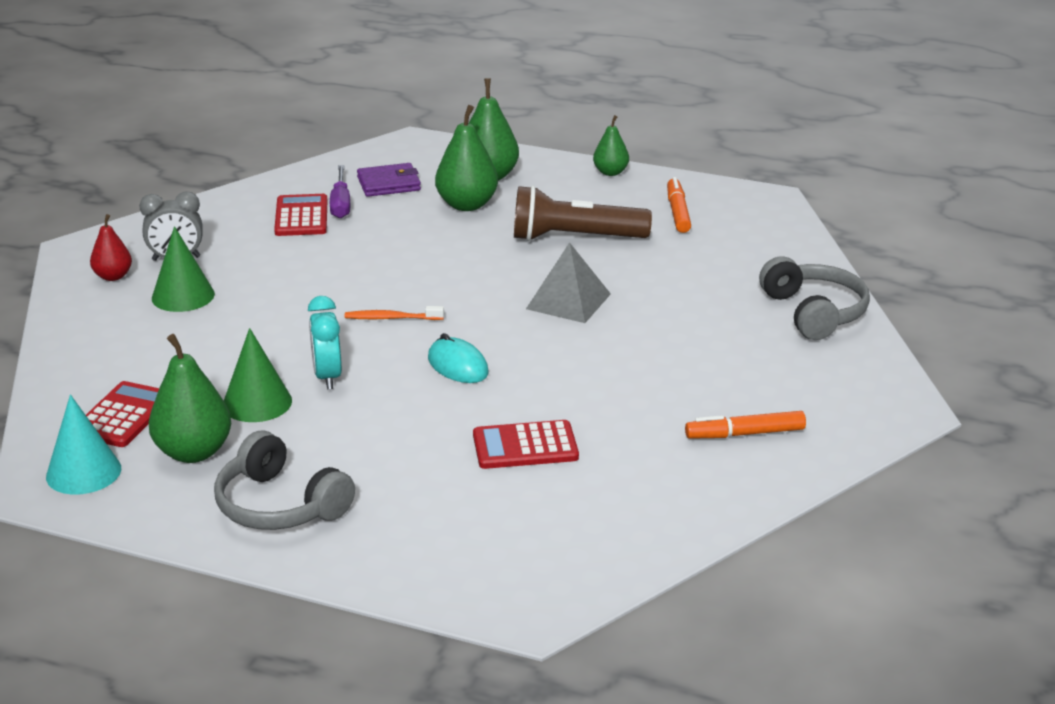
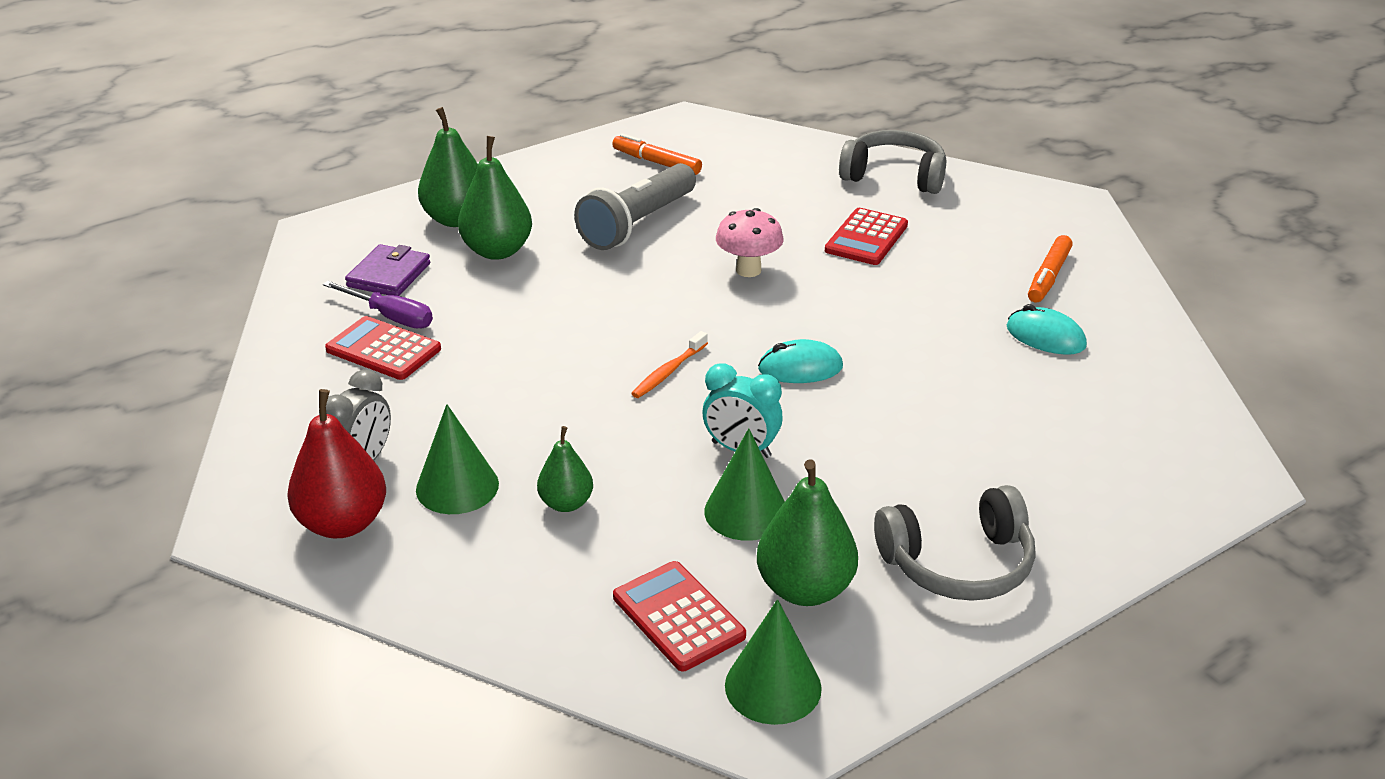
camera: 55 degrees left, 5 degrees up
turquoise cone [46,394,121,495] -> green cone [725,599,822,725]
red pear [90,214,132,281] -> red pear [287,389,386,538], size x1.67
red calculator [473,420,579,469] -> red calculator moved to [825,208,908,265]
brown flashlight [514,185,652,241] -> grey flashlight [574,163,696,250]
grey pyramid [526,242,611,323] -> pink mushroom [716,208,784,277]
green pear [593,115,629,176] -> green pear moved to [537,426,593,512]
none -> turquoise mouse [1007,304,1087,355]

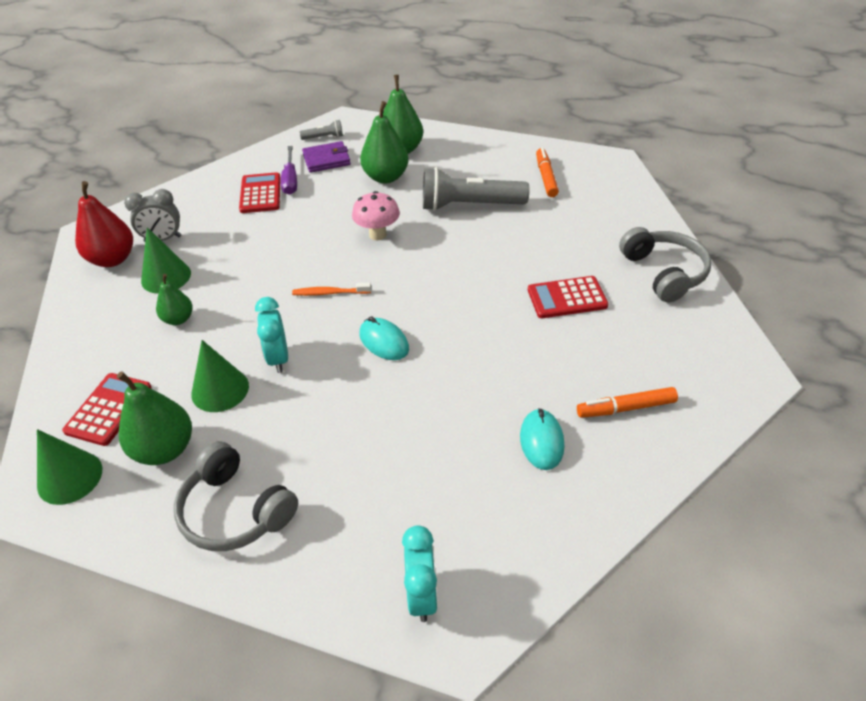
camera: 55 degrees right, 10 degrees up
pink mushroom [716,208,784,277] -> pink mushroom moved to [352,191,400,240]
none -> grey flashlight [300,120,343,140]
none -> turquoise clock [402,525,438,622]

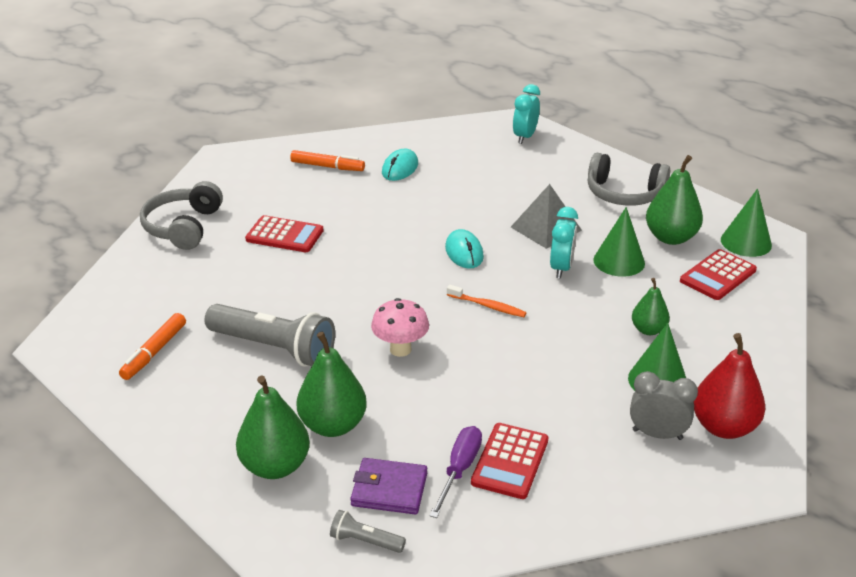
camera: 155 degrees left, 10 degrees down
grey headphones [174,441,298,551] -> grey headphones turned 135 degrees clockwise [588,153,670,206]
none -> grey pyramid [511,184,582,249]

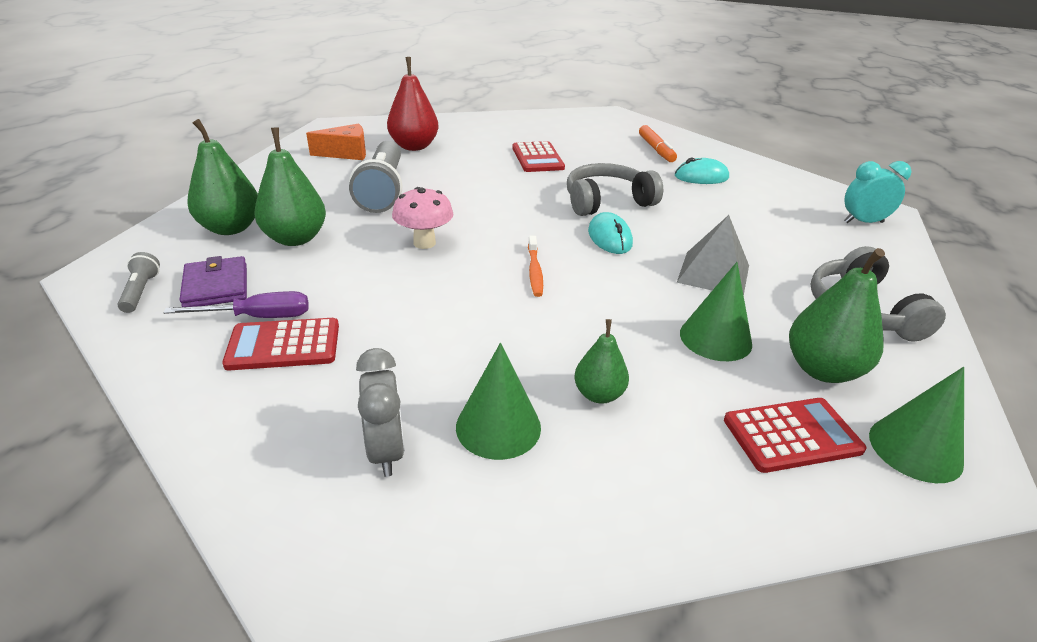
camera: 60 degrees right, 0 degrees up
orange marker [119,313,186,380] -> orange cheese [306,123,366,160]
grey headphones [140,181,223,250] -> grey headphones moved to [567,163,663,216]
turquoise mouse [445,229,484,268] -> turquoise mouse turned 60 degrees counterclockwise [588,212,633,254]
turquoise clock [550,207,578,278] -> none
red calculator [680,249,757,300] -> red calculator turned 150 degrees clockwise [724,398,866,473]
red pear [694,333,765,439] -> red pear moved to [387,57,439,151]

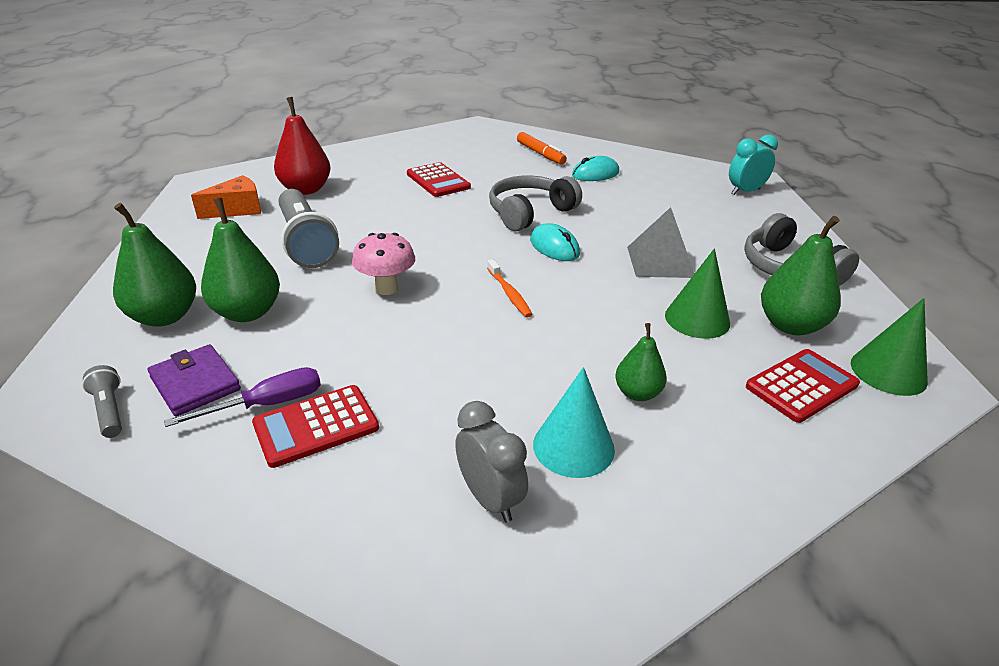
camera: 20 degrees left, 0 degrees up
green cone [456,343,541,460] -> turquoise cone [533,367,615,478]

